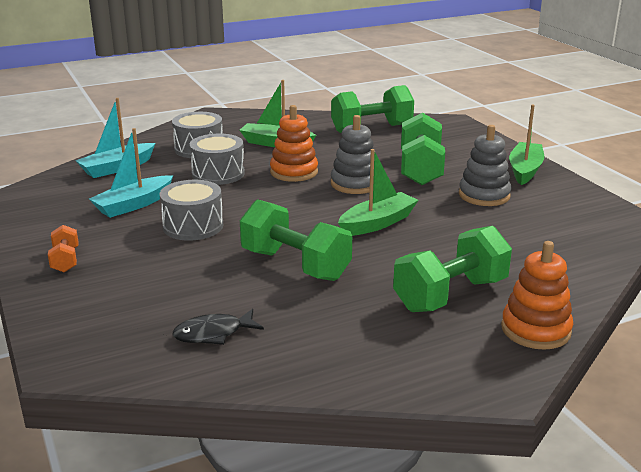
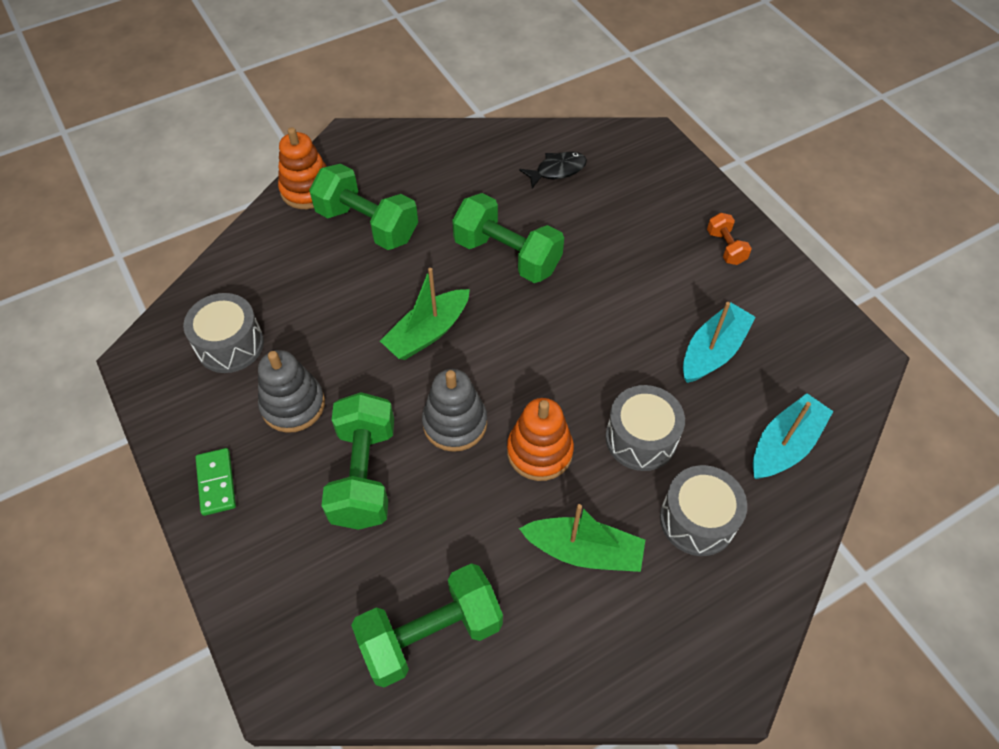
camera: 175 degrees right, 30 degrees up
grey drum [160,180,223,241] -> grey drum moved to [183,293,264,373]
green dumbbell [393,226,512,312] -> green dumbbell turned 75 degrees clockwise [309,164,418,250]
green boat [509,104,544,185] -> green domino [195,448,236,516]

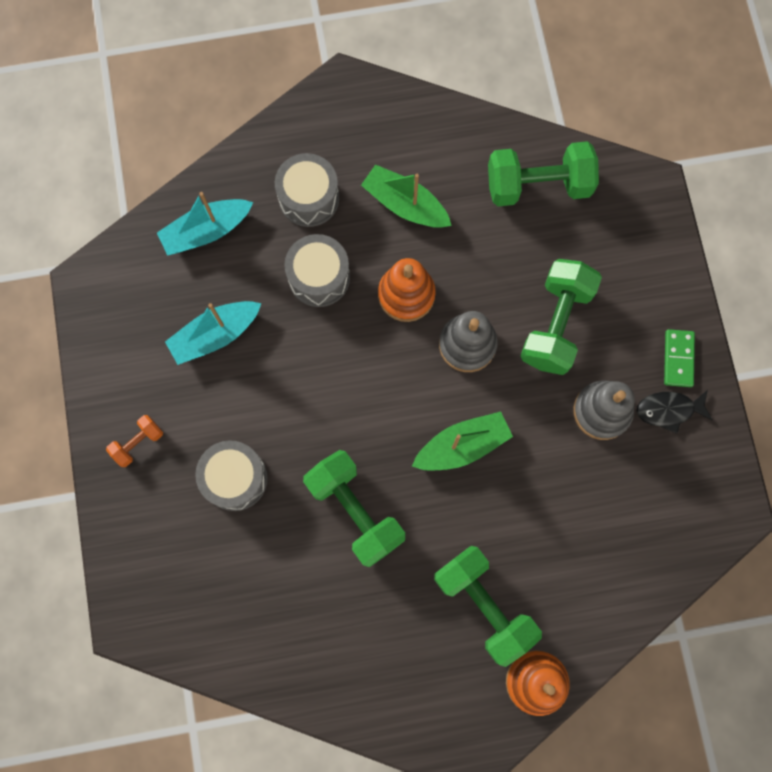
camera: 160 degrees left, 20 degrees up
grey drum [183,293,264,373] -> grey drum moved to [195,440,268,511]
black fish [519,151,587,188] -> black fish moved to [637,390,712,434]
orange dumbbell [707,213,752,265] -> orange dumbbell turned 45 degrees clockwise [106,415,163,467]

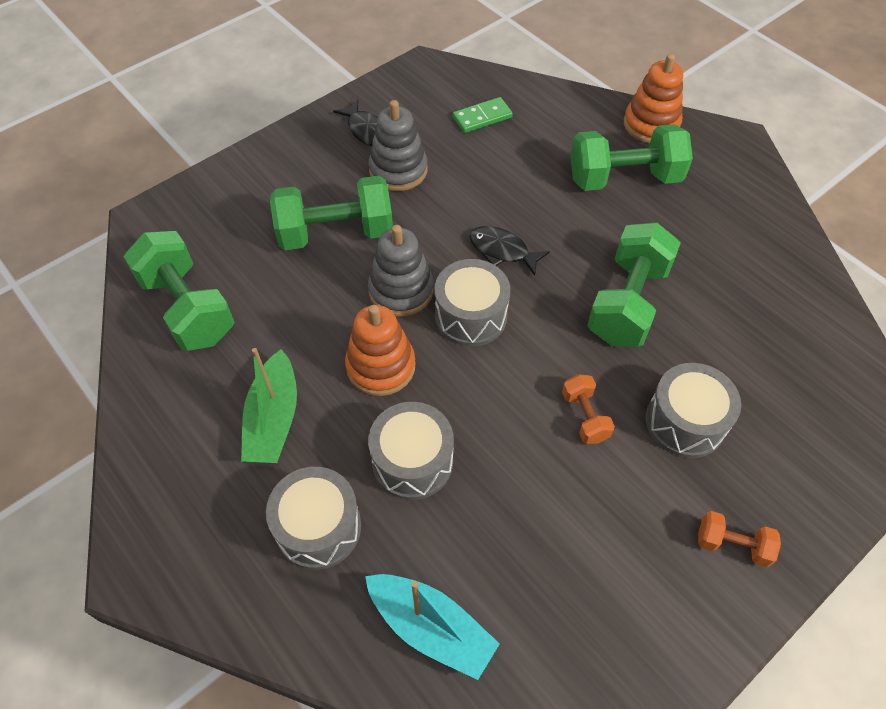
camera: 120 degrees left, 20 degrees down
turquoise boat [165,301,261,365] -> none
green boat [412,411,513,471] -> black fish [469,226,550,276]
green dumbbell [434,546,542,667] -> green dumbbell turned 60 degrees clockwise [570,124,693,191]
green domino [664,329,695,387] -> green domino moved to [453,97,513,133]
none -> grey drum [434,259,510,347]
none -> orange dumbbell [562,374,615,444]

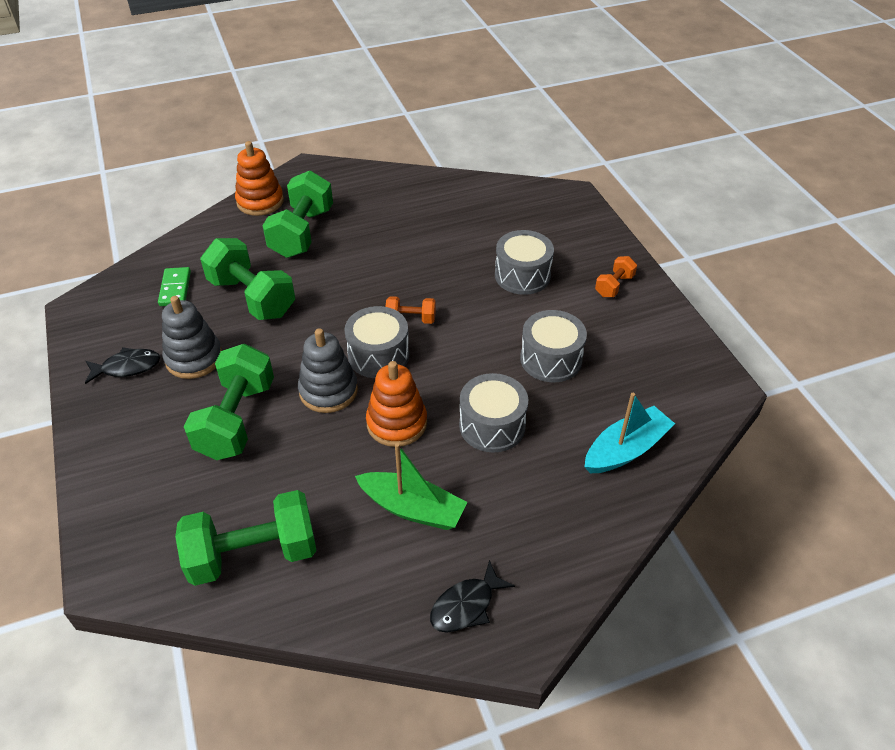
camera: 70 degrees left, 10 degrees down
grey drum [266,467,361,570] -> grey drum moved to [520,310,587,382]
black fish [469,226,550,276] -> black fish moved to [430,560,515,633]
orange dumbbell [562,374,615,444] -> orange dumbbell moved to [386,296,436,324]
green dumbbell [587,223,681,347] -> green dumbbell moved to [200,238,295,320]

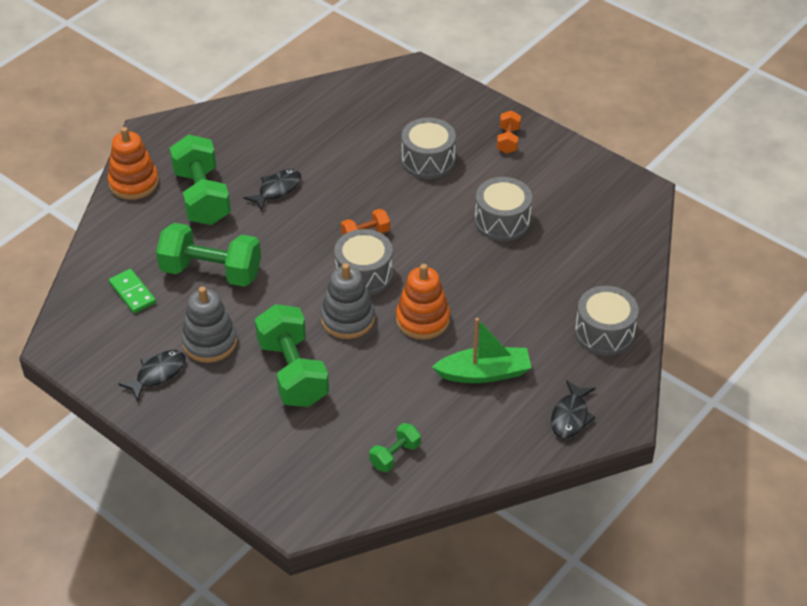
camera: 30 degrees left, 0 degrees up
green dumbbell [175,490,317,586] -> green dumbbell [369,423,421,472], size x0.49
grey drum [459,373,528,453] -> grey drum moved to [575,286,639,355]
turquoise boat [584,393,675,474] -> none
none -> black fish [243,169,301,211]

